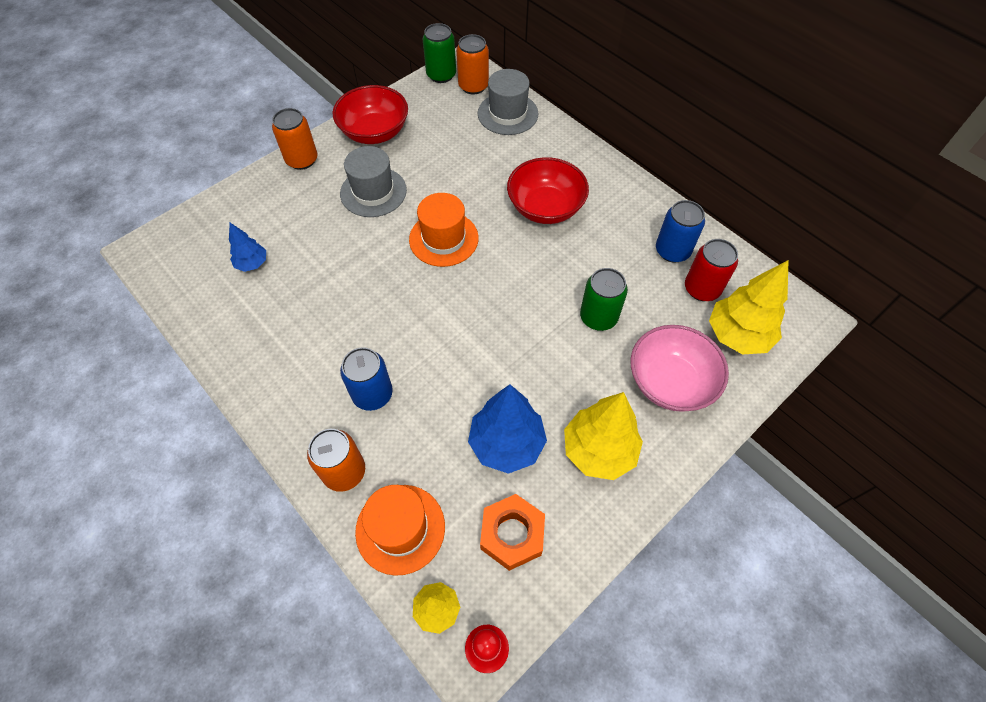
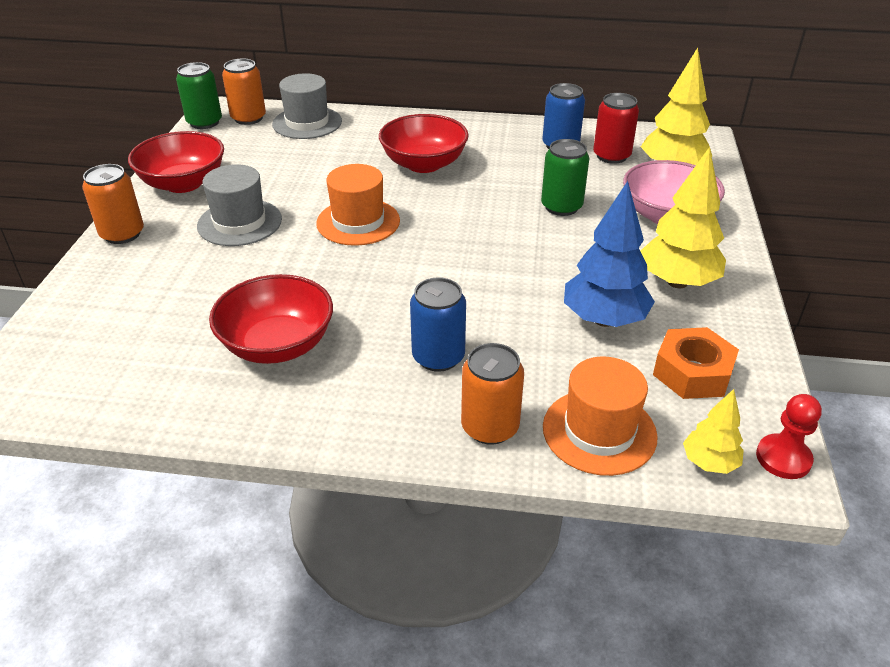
camera: 40 degrees left, 20 degrees down
blue tree [229,223,266,272] -> none
none -> red bowl [209,274,333,364]

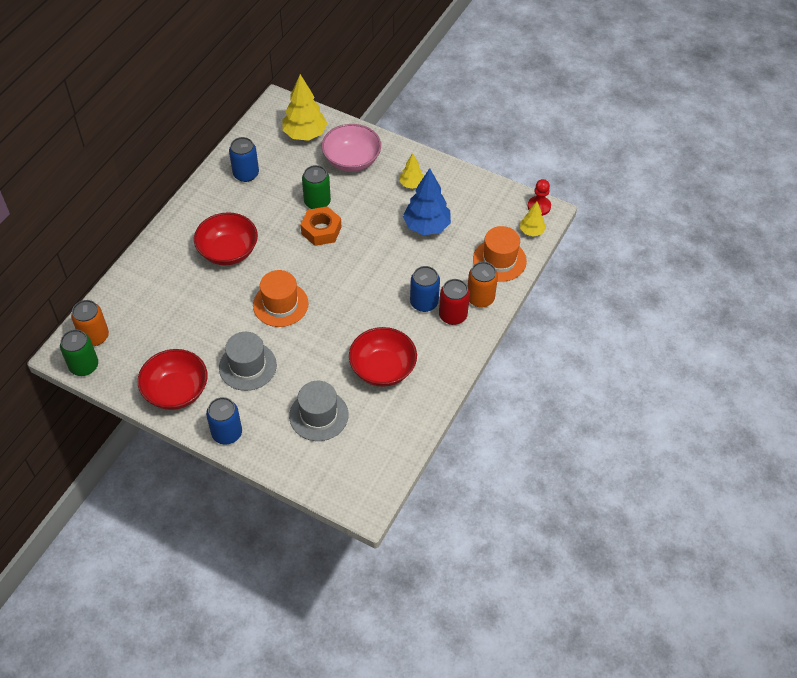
camera: 70 degrees left, 15 degrees up
orange can [82,164,144,244] -> blue can [206,397,242,444]
grey hat [272,73,342,139] -> grey hat moved to [289,381,349,441]
red can [593,93,639,164] -> red can moved to [439,279,470,325]
yellow tree [641,147,726,288] -> yellow tree [399,153,424,189], size x0.55
orange nut [653,327,739,399] -> orange nut moved to [301,206,341,246]

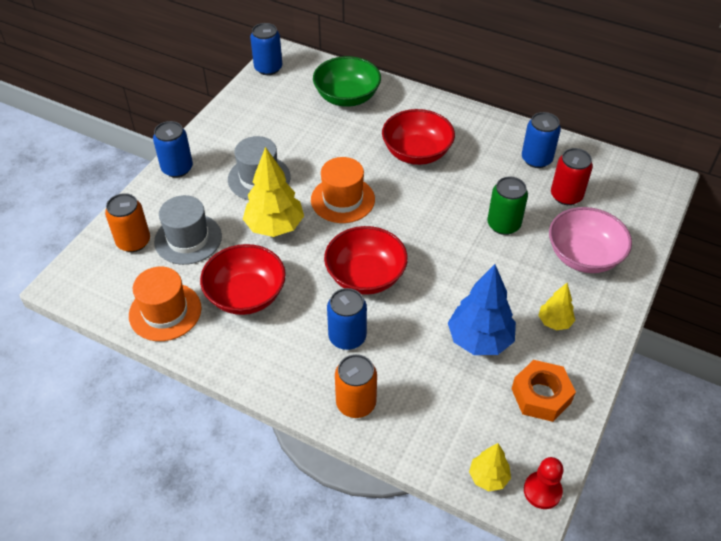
camera: 90 degrees right, 5 degrees down
green can [60,329,98,376] -> blue can [250,23,282,75]
orange can [71,300,109,346] -> orange can moved to [105,193,150,252]
red bowl [138,349,208,410] -> red bowl moved to [324,226,408,295]
yellow tree [282,74,327,141] -> yellow tree moved to [243,147,304,237]
orange nut [301,206,341,246] -> orange nut moved to [512,360,576,422]
red can [439,279,470,325] -> red can moved to [551,148,593,205]
orange hat [473,226,527,282] -> orange hat moved to [129,267,202,341]
none -> green bowl [313,56,381,107]

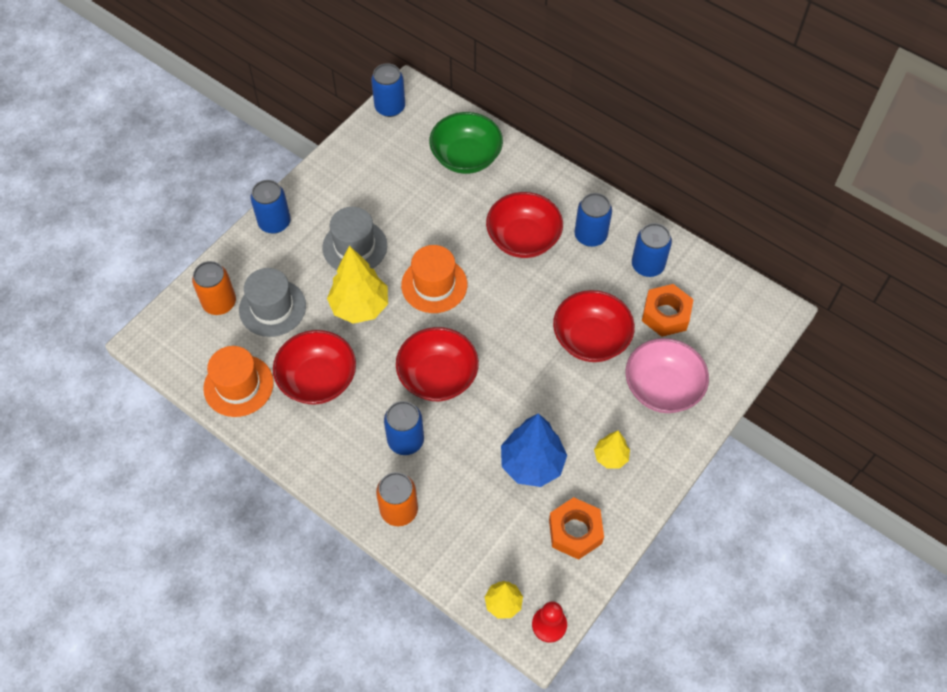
camera: 10 degrees right, 10 degrees up
green can [487,177,528,235] -> red bowl [553,290,635,362]
red can [551,148,593,205] -> orange nut [642,284,694,337]
none -> blue can [575,193,612,247]

